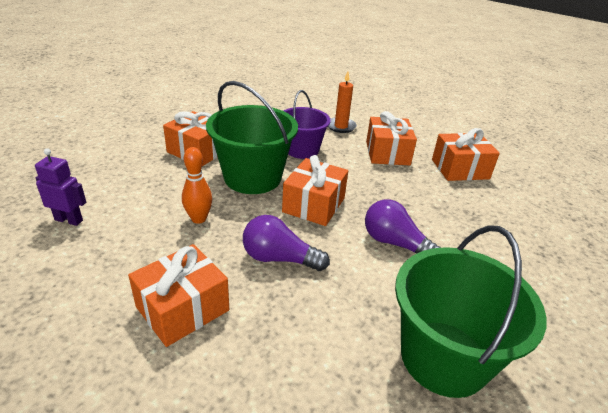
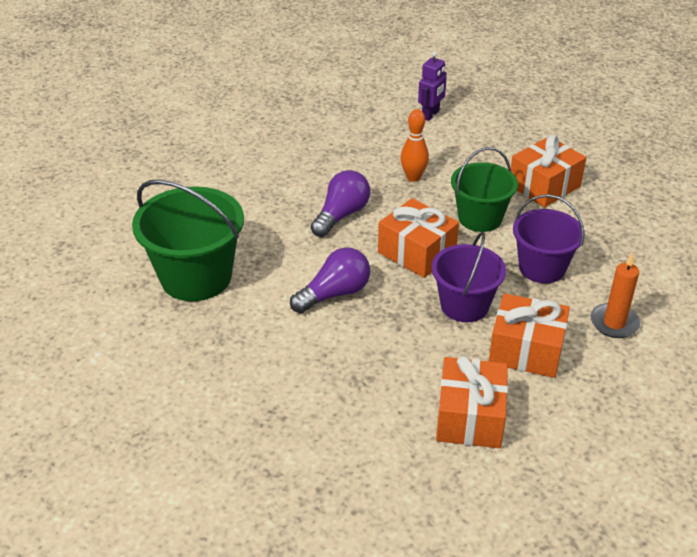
camera: 110 degrees right, 5 degrees up
orange gift [128,244,229,347] -> none
green bucket [206,81,298,194] -> green bucket [451,147,518,232], size x0.66
none -> purple bucket [432,232,506,322]

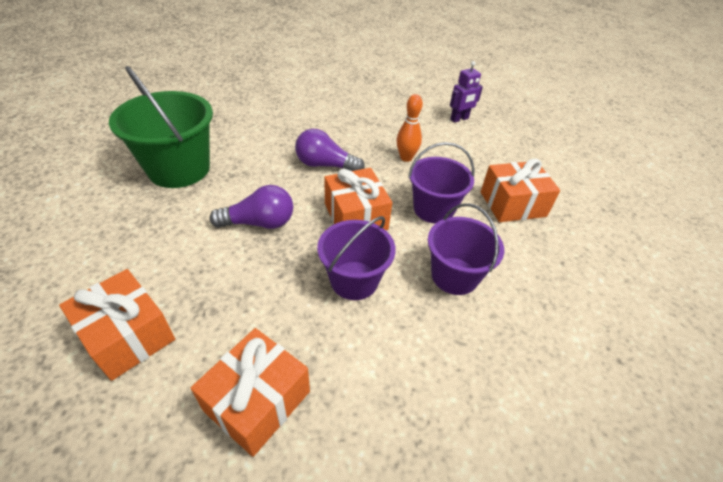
camera: 25 degrees right, 5 degrees up
purple light bulb [311,170,370,237] -> purple light bulb turned 135 degrees counterclockwise [295,129,364,171]
green bucket [451,147,518,232] -> purple bucket [408,142,475,224]
orange gift [489,293,570,378] -> orange gift moved to [59,269,175,381]
orange candle [590,252,640,338] -> none

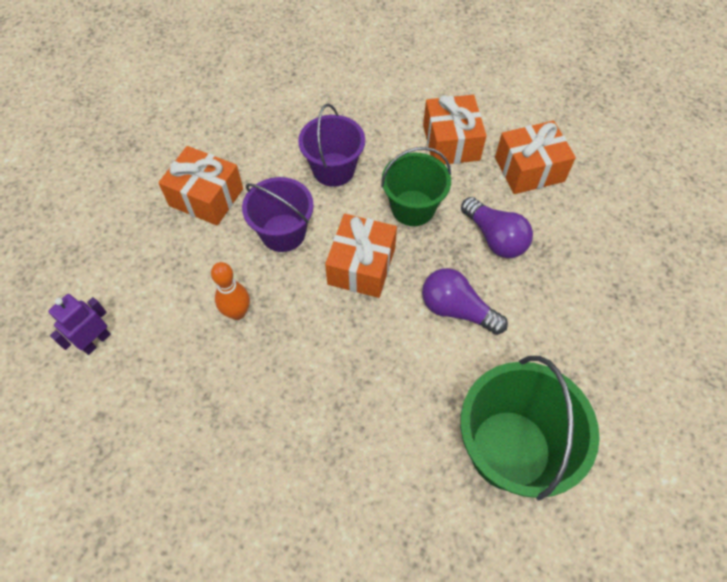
camera: 140 degrees left, 15 degrees up
orange gift [59,269,175,381] -> orange gift moved to [423,95,487,165]
purple light bulb [295,129,364,171] -> purple light bulb moved to [461,197,533,258]
purple bucket [317,216,396,300] -> green bucket [381,147,451,226]
purple robot [450,61,483,123] -> purple robot turned 60 degrees counterclockwise [48,294,111,355]

